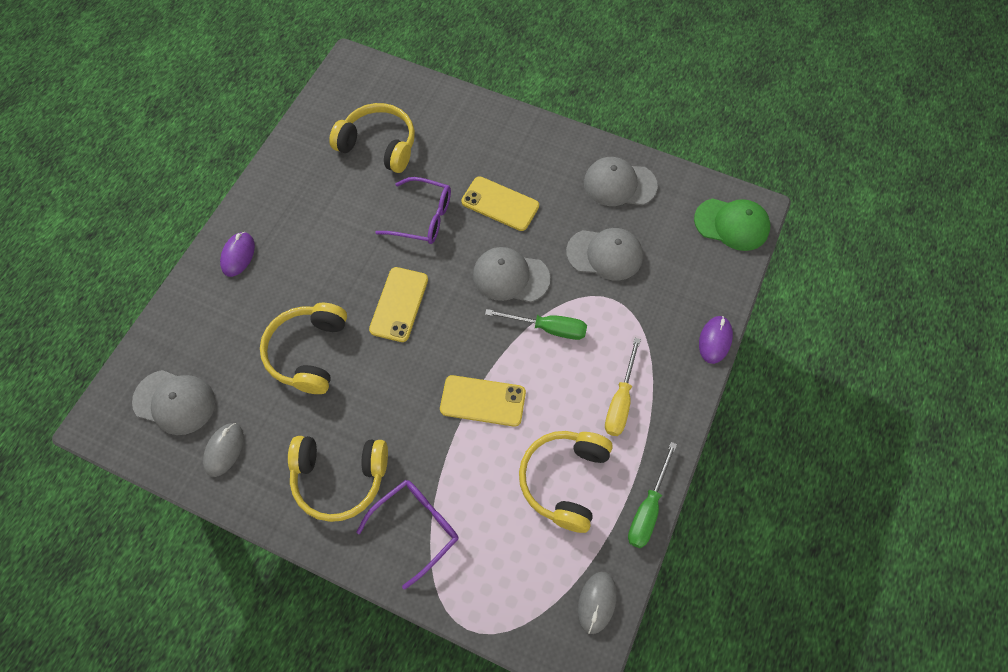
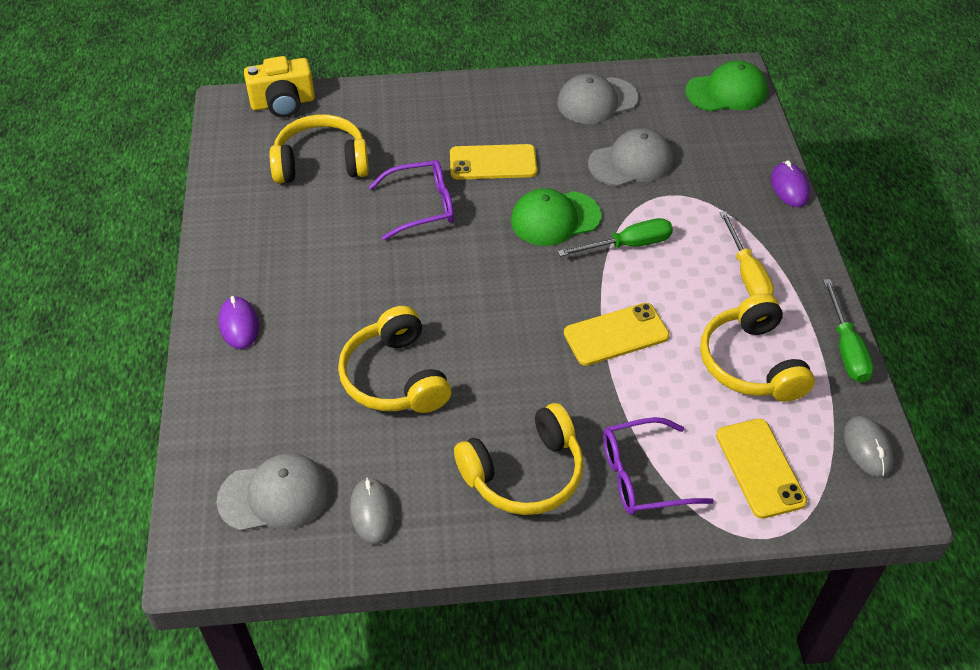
camera: 30 degrees left, 15 degrees down
purple glasses [356,480,458,589] -> purple glasses turned 120 degrees counterclockwise [603,417,714,515]
yellow phone [369,267,428,342] -> yellow phone moved to [716,419,807,519]
grey cap [473,247,550,302] -> green cap [511,188,601,246]
none -> yellow camera [244,56,315,118]

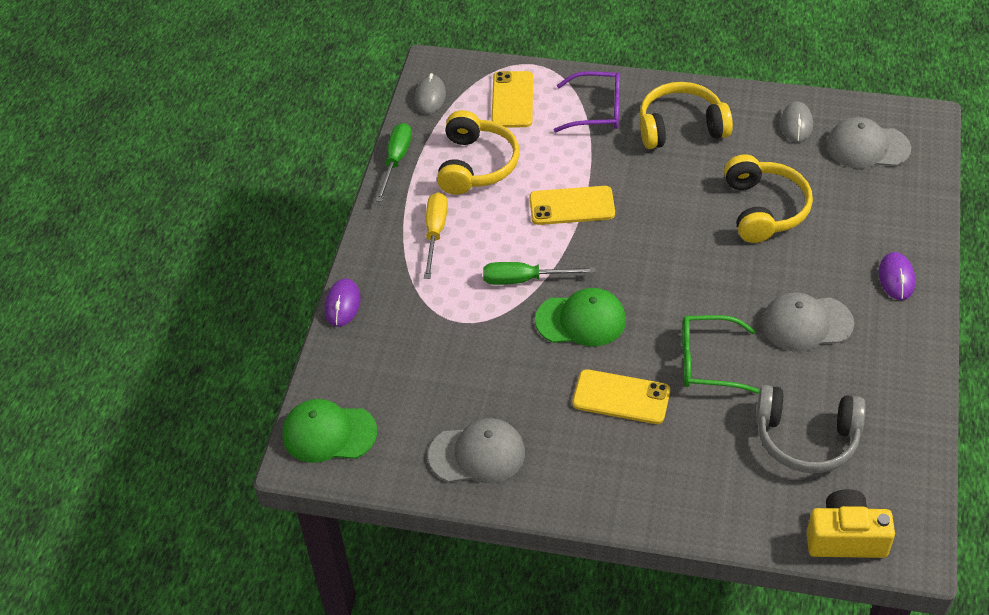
camera: 160 degrees left, 0 degrees up
yellow headphones [269,115,369,184] -> grey headphones [756,385,865,473]
purple glasses [369,160,454,240] -> green glasses [682,315,760,394]
grey cap [588,128,673,187] -> grey cap moved to [761,292,854,352]

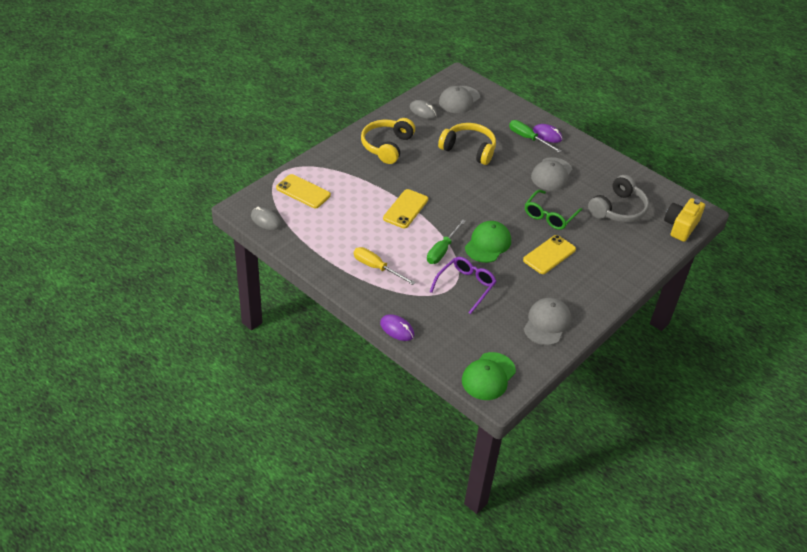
camera: 65 degrees left, 5 degrees down
green screwdriver [376,123,412,202] -> green screwdriver moved to [509,120,561,153]
yellow headphones [437,110,519,195] -> none
purple glasses [554,71,620,132] -> purple glasses moved to [430,257,497,314]

